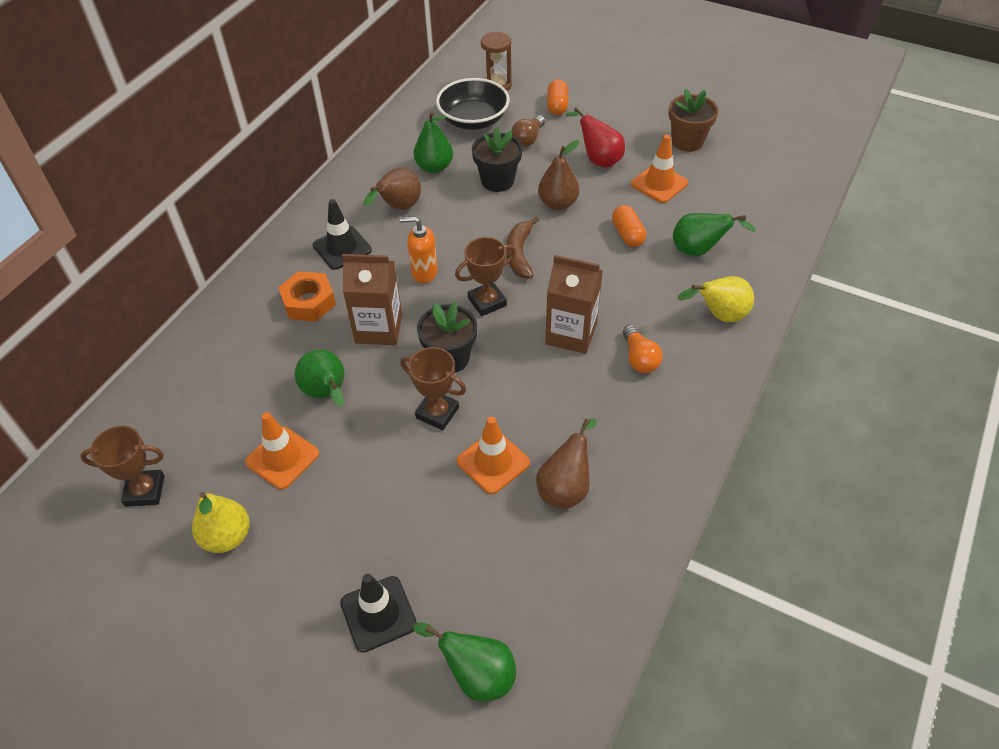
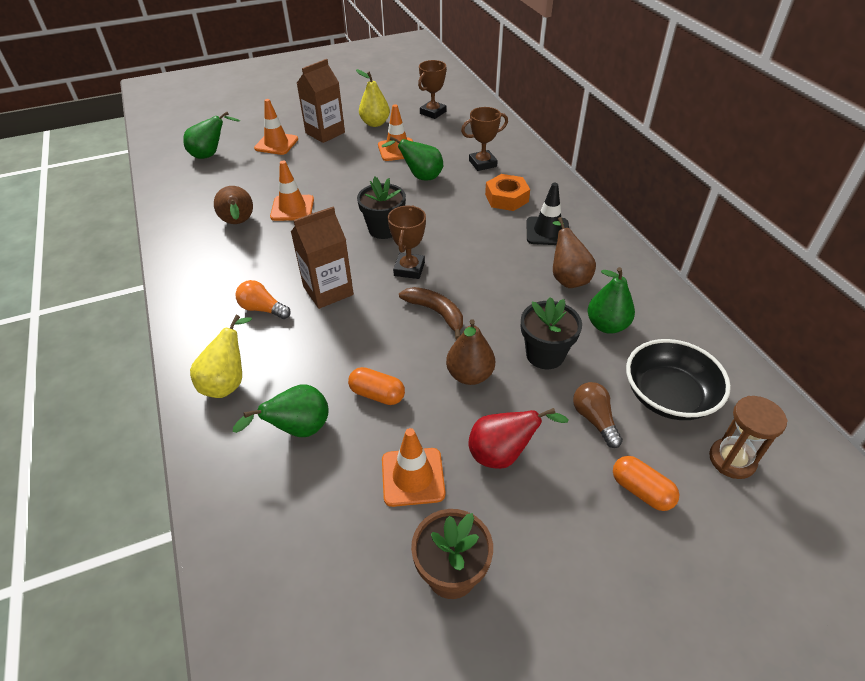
camera: 130 degrees right, 5 degrees down
black traffic cone [340,574,417,653] -> orange traffic cone [254,99,298,155]
brown carton [342,254,402,345] -> brown carton moved to [297,59,345,143]
orange soap dispenser [400,217,438,283] -> none
brown trophy [400,347,466,430] -> brown trophy moved to [461,107,508,171]

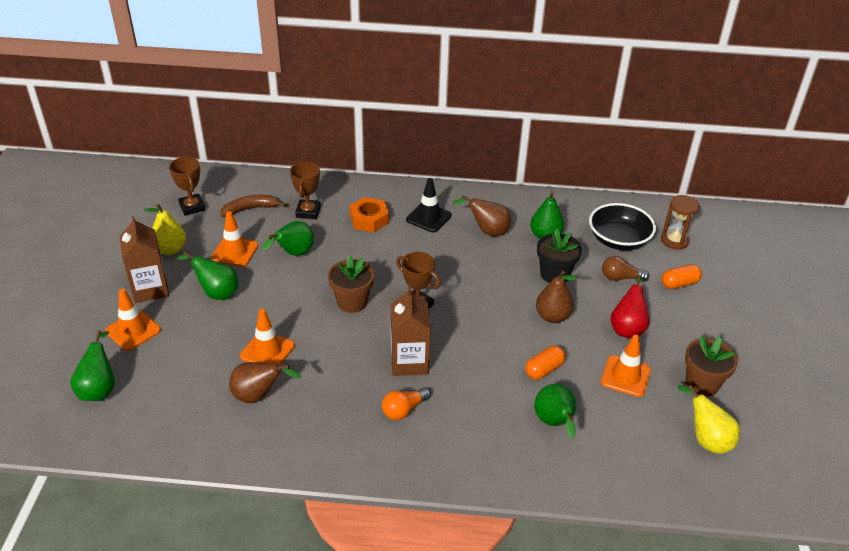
camera: 65 degrees left, 5 degrees down
yellow pear [190,315,252,398] -> yellow pear moved to [677,385,740,454]
black flower pot [357,176,406,239] -> brown flower pot [328,255,374,313]
brown banana [399,287,463,340] -> brown banana moved to [221,195,286,217]
none -> green pear [177,251,239,300]

